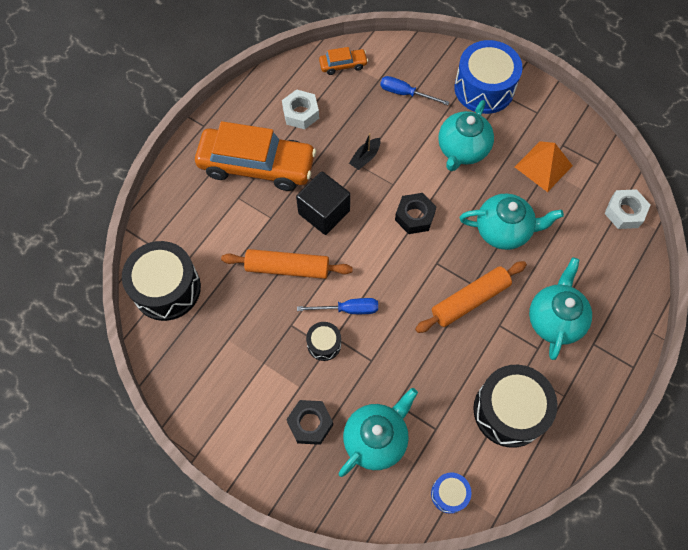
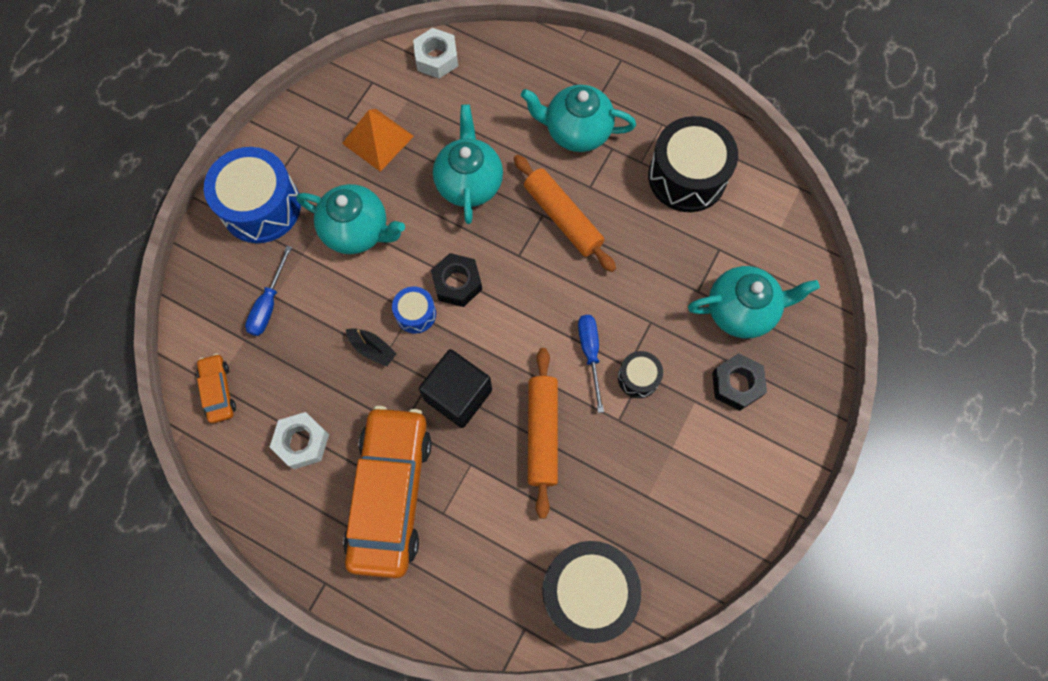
camera: 95 degrees left, 5 degrees up
turquoise teapot [338,388,418,477] -> turquoise teapot turned 135 degrees clockwise [688,266,820,338]
blue drum [431,472,471,514] -> blue drum moved to [392,287,436,334]

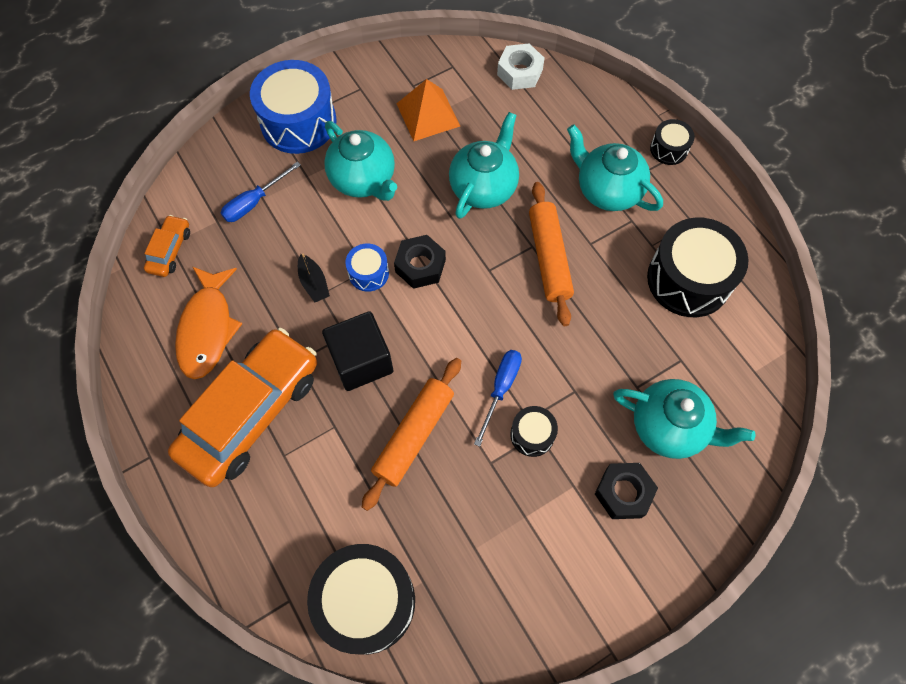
camera: 30 degrees right, 5 degrees down
white nut [270,412,329,469] -> orange fish [175,266,242,379]
none -> black drum [650,119,695,165]

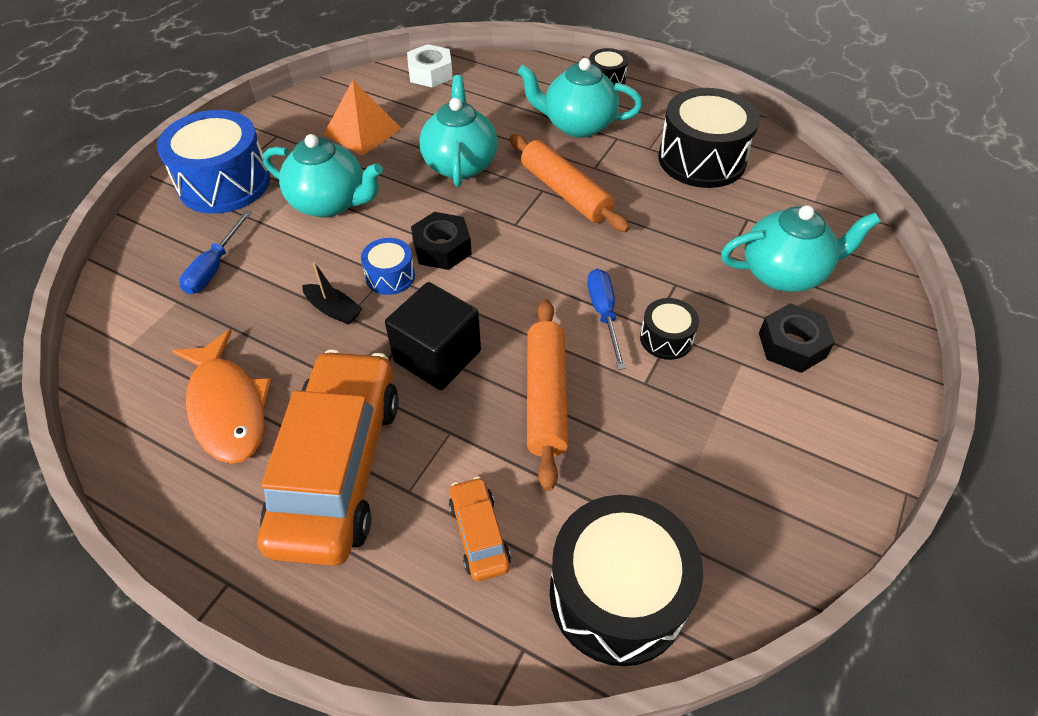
camera: 30 degrees left, 15 degrees down
orange car [144,215,190,277] -> orange car moved to [449,477,511,581]

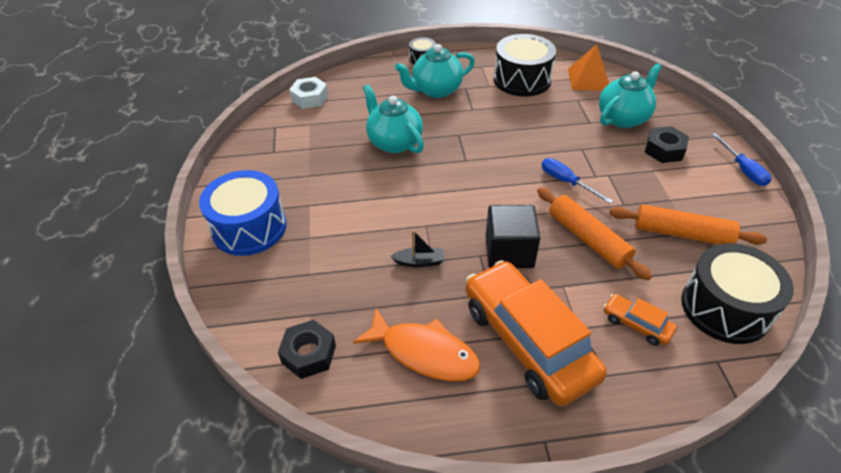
camera: 35 degrees left, 5 degrees down
blue screwdriver [179,210,252,294] -> blue screwdriver moved to [712,133,771,186]
turquoise teapot [263,134,383,218] -> none
orange pyramid [324,80,402,156] -> orange pyramid moved to [568,44,609,91]
blue drum [361,238,415,295] -> none
black nut [411,212,472,270] -> black nut moved to [278,320,336,379]
orange rolling pin [510,134,630,232] -> orange rolling pin moved to [609,204,767,245]
black drum [640,298,699,360] -> none

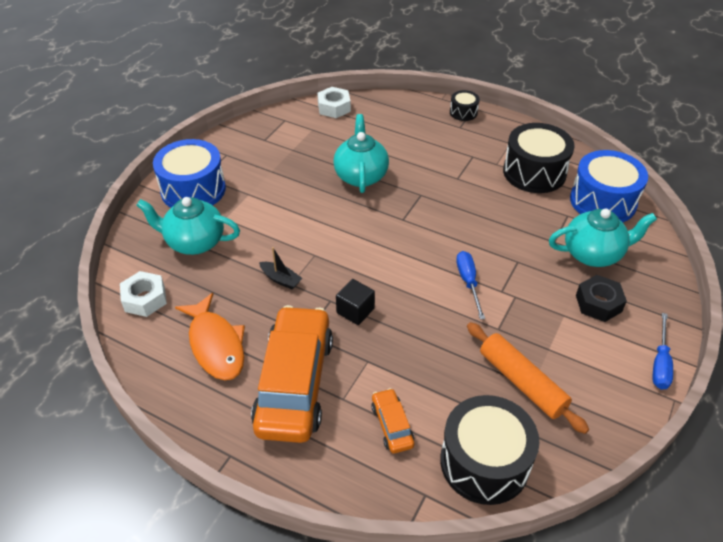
camera: 35 degrees right, 0 degrees up
black nut [278,320,336,379] -> white nut [120,271,167,317]
turquoise teapot [395,44,475,98] -> turquoise teapot moved to [136,197,240,255]
black cube [486,205,540,268] -> black cube [336,279,375,325], size x0.64
orange rolling pin [537,187,652,280] -> none
orange pyramid [568,44,609,91] -> blue drum [570,150,648,222]

